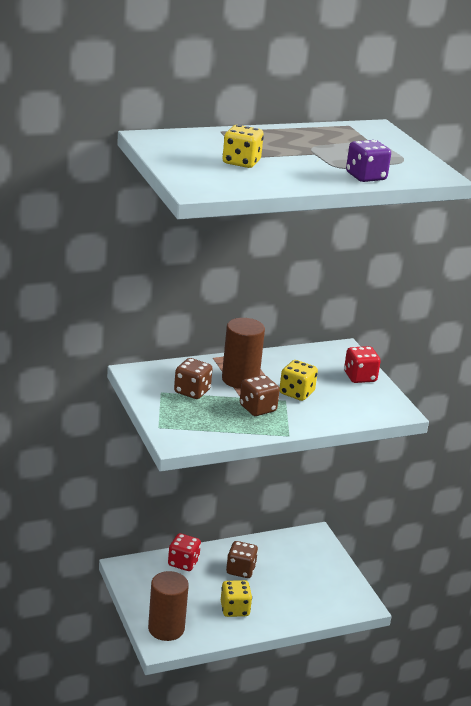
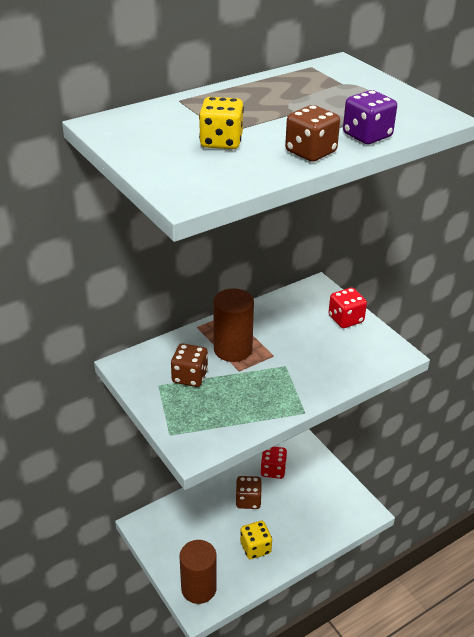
camera: 10 degrees left, 10 degrees up
red dice [168,533,201,571] -> red dice moved to [260,447,287,479]
brown dice [240,375,280,416] -> brown dice moved to [285,105,340,162]
yellow dice [279,360,318,401] -> none

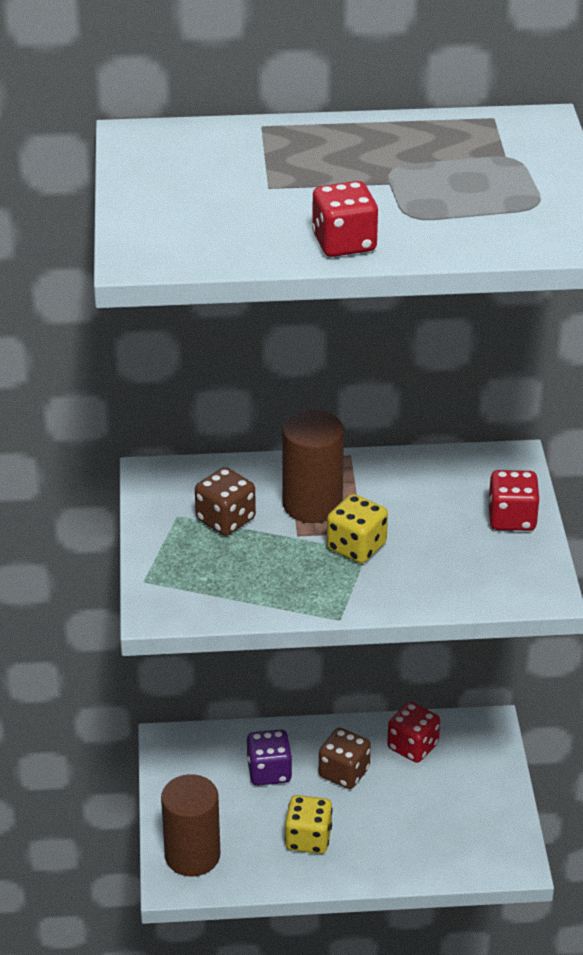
camera: 30 degrees right, 0 degrees up
yellow dice [199,97,244,149] -> yellow dice moved to [327,494,388,563]
brown dice [285,105,340,162] -> red dice [312,181,378,257]
purple dice [343,90,397,144] -> purple dice moved to [247,729,292,786]

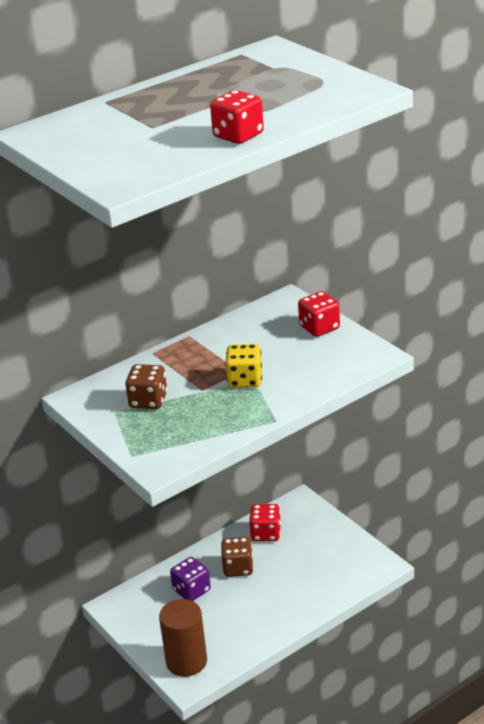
camera: 30 degrees left, 5 degrees down
brown cylinder [282,410,344,523] -> none
yellow dice [285,795,333,854] -> none

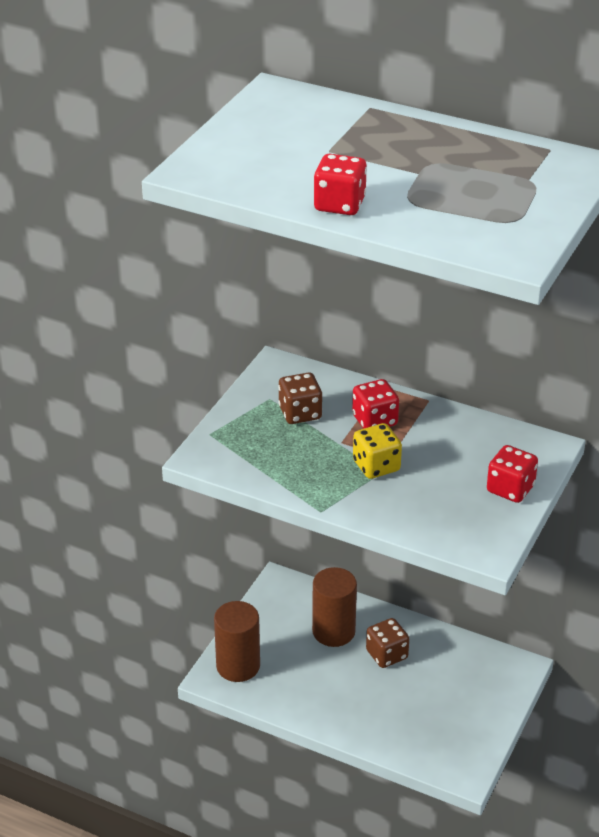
camera: 60 degrees right, 5 degrees up
purple dice [170,557,211,601] -> brown cylinder [312,567,357,647]
red dice [249,504,281,541] -> red dice moved to [352,379,399,429]

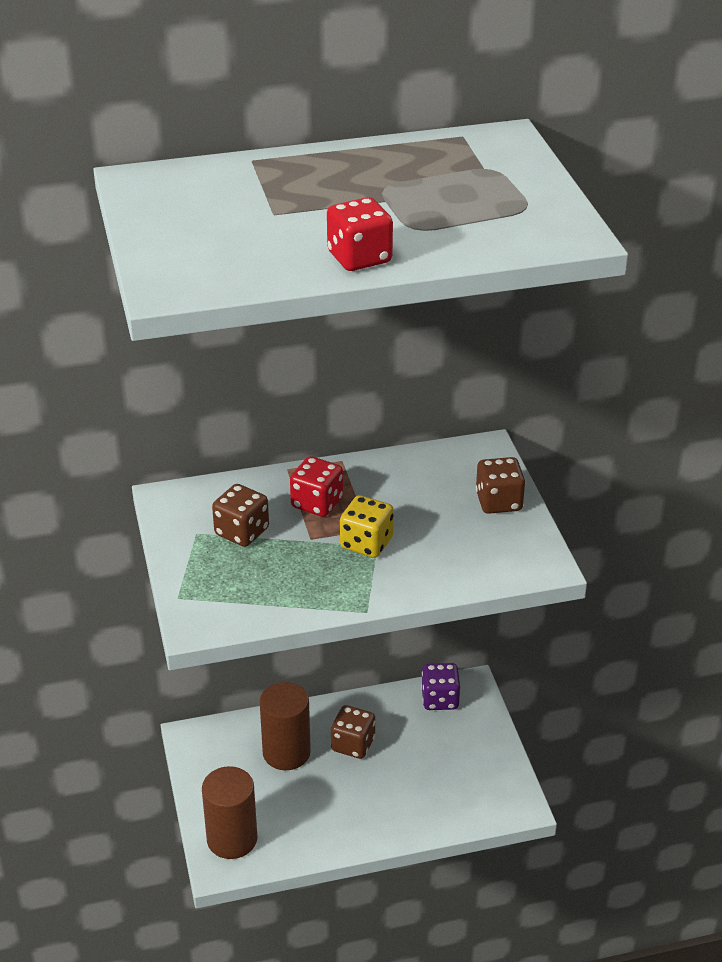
camera: 40 degrees left, 0 degrees up
red dice [487,445,538,503] -> brown dice [476,457,525,514]
none -> purple dice [421,663,460,710]

